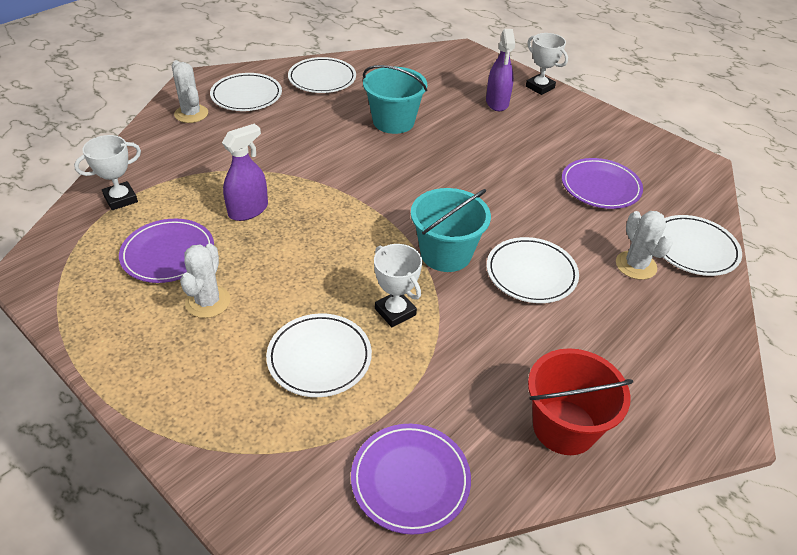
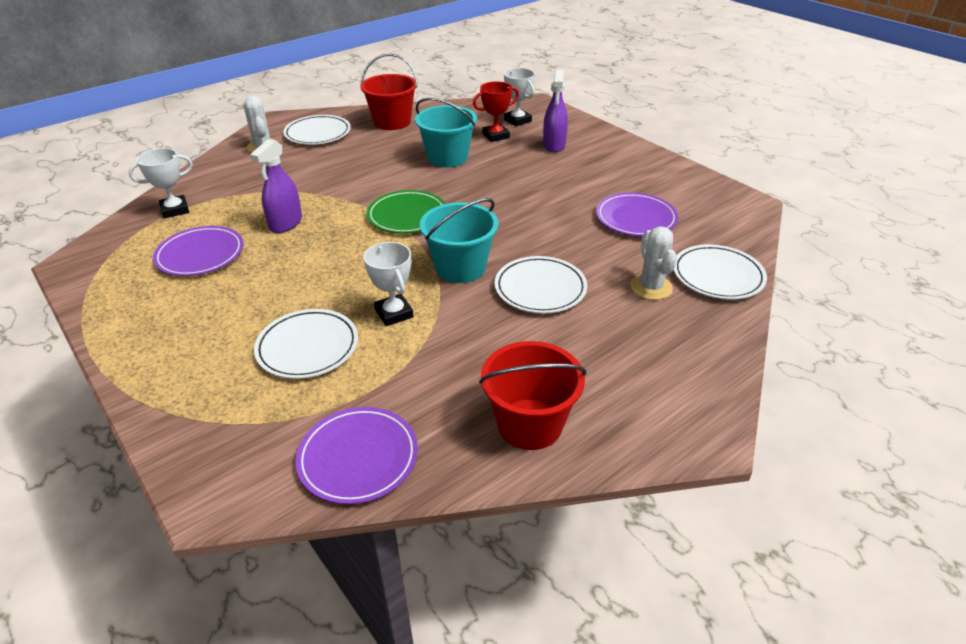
camera: 10 degrees right, 5 degrees down
white cactus [180,243,231,318] -> none
purple spray bottle [222,124,268,221] -> purple spray bottle turned 150 degrees clockwise [250,139,302,233]
white plate [288,57,356,93] -> red bucket [360,53,418,130]
white trophy [526,33,568,95] -> white trophy moved to [504,68,535,126]
none -> green plate [367,190,445,234]
none -> red trophy [473,81,519,142]

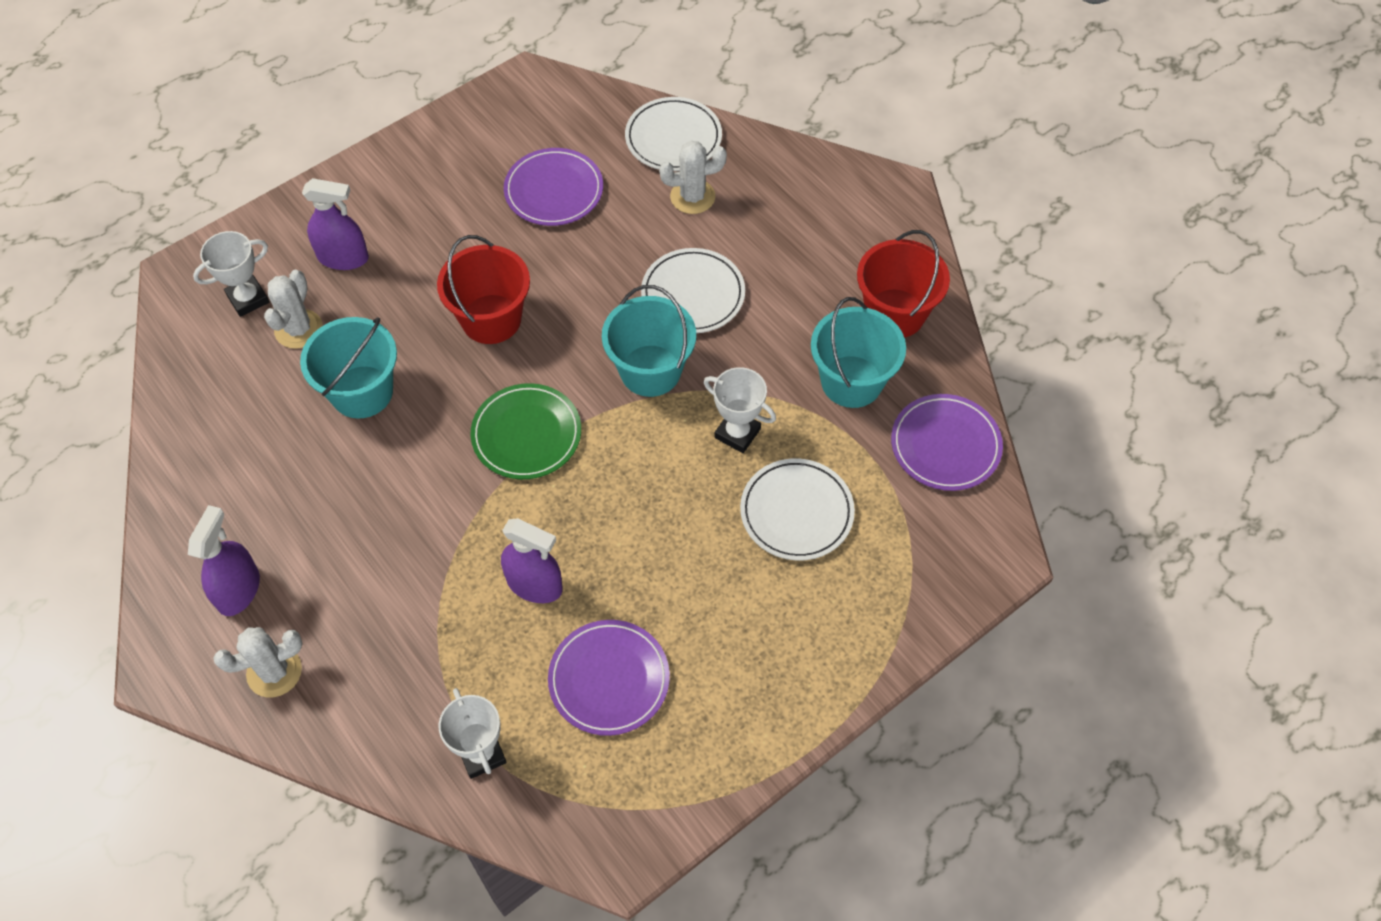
camera: 90 degrees left, 20 degrees up
white plate [283,115,351,145] -> purple spray bottle [188,505,260,616]
red bucket [360,53,418,130] -> red bucket moved to [437,235,530,344]
white trophy [363,242,414,326] -> white trophy turned 60 degrees clockwise [703,367,776,453]
red trophy [473,81,519,142] -> white cactus [264,270,322,349]
none -> turquoise bucket [811,297,906,408]

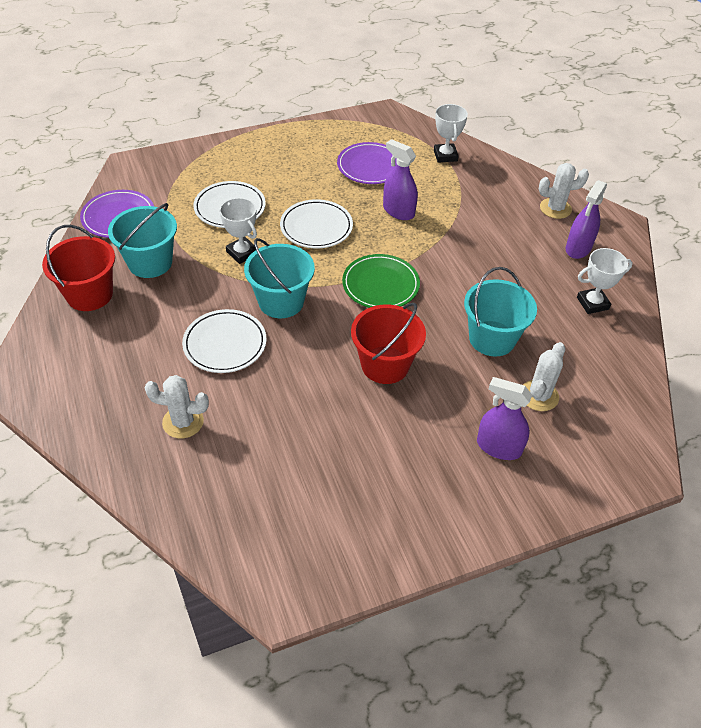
camera: 165 degrees left, 10 degrees down
white trophy [193,231,269,317] -> white trophy moved to [577,248,633,314]
purple plate [504,148,603,226] -> none
white plate [625,97,722,171] -> white plate moved to [280,199,353,248]

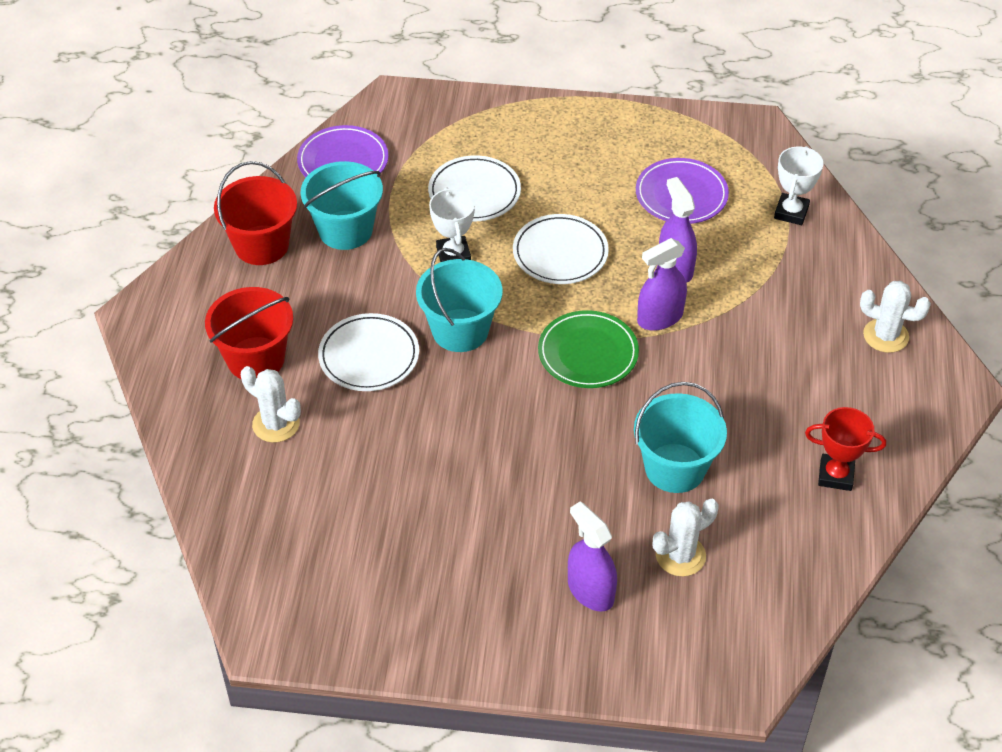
camera: 30 degrees right, 0 degrees up
red bucket [351,303,426,384] -> red bucket moved to [205,287,293,379]
purple spray bottle [566,180,607,259] -> purple spray bottle moved to [637,238,687,331]
white trophy [577,248,633,314] -> red trophy [805,407,886,491]

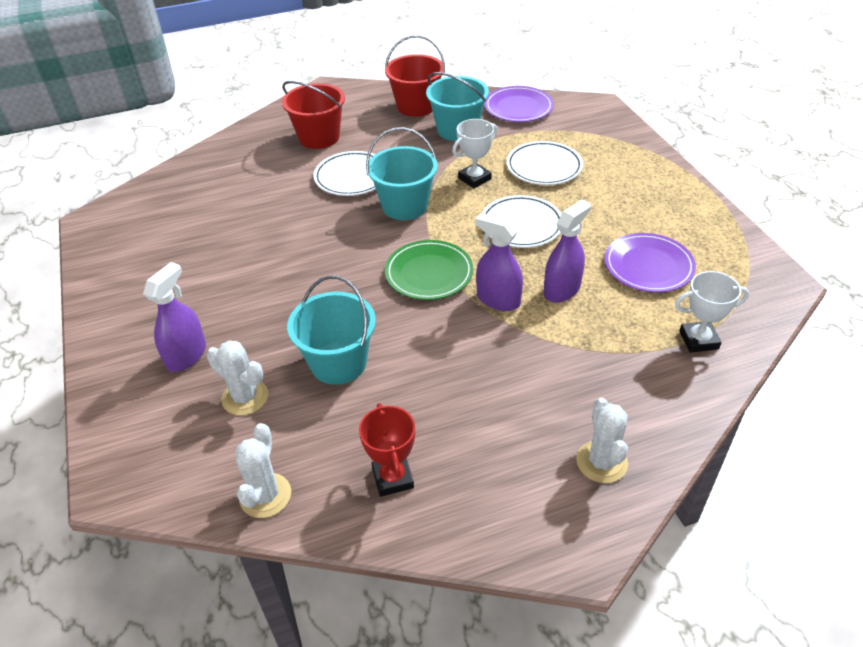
camera: 65 degrees right, 5 degrees down
white cactus [241,366,301,443] -> white cactus moved to [235,423,291,518]

